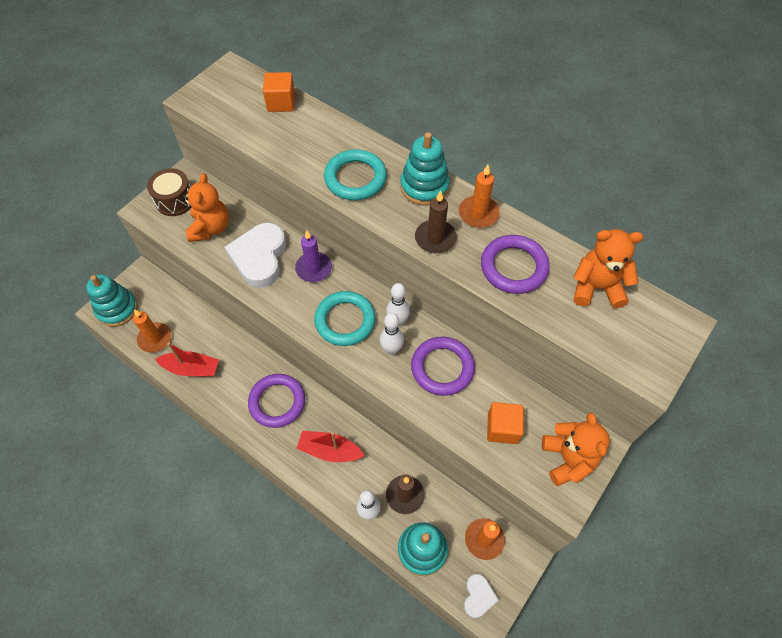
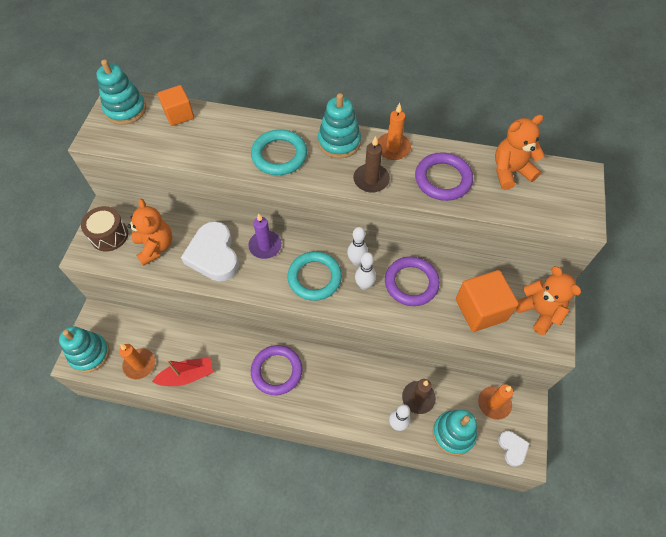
camera: 25 degrees left, 0 degrees up
red boat [296,431,365,462] -> none
orange cube [487,402,524,444] -> orange cube [456,270,519,332], size x1.55
none -> turquoise stacking toy [96,59,146,125]

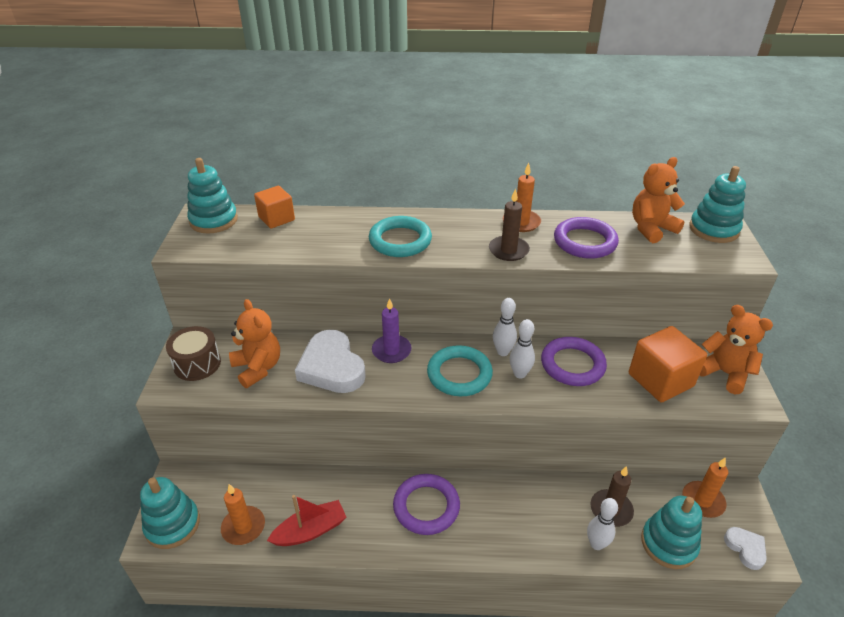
camera: 10 degrees left, 20 degrees down
turquoise stacking toy [318,93,361,159] -> turquoise stacking toy moved to [689,166,746,243]

